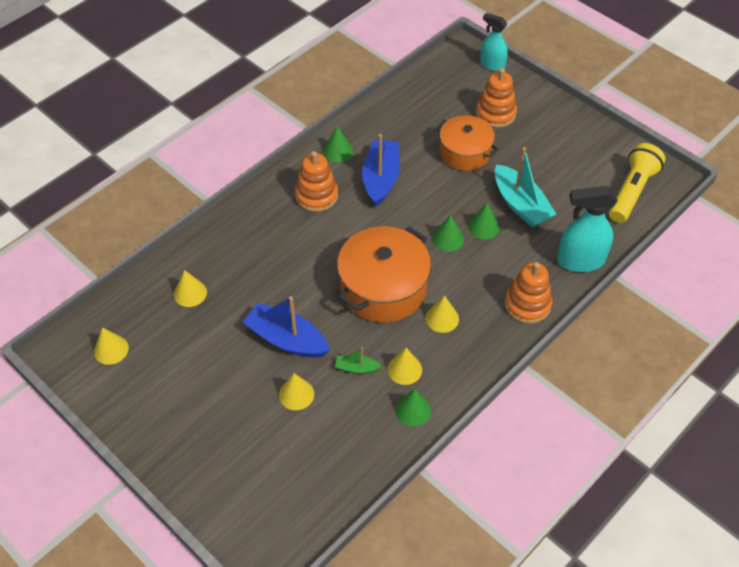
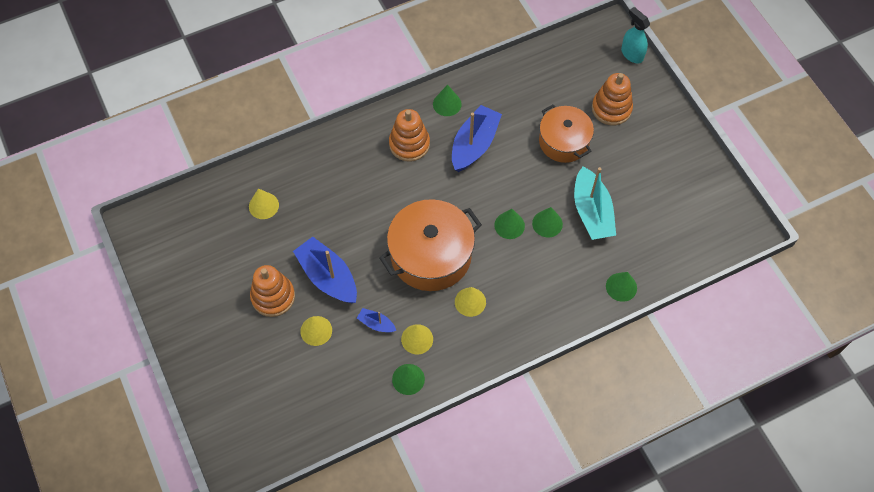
camera: 20 degrees right, 10 degrees up
yellow cone [94,327,129,365] -> none
green boat [335,347,381,374] -> blue boat [357,308,396,333]
orange stacking toy [505,262,552,324] -> orange stacking toy moved to [250,265,295,317]
turquoise spray bottle [557,186,617,272] -> green cone [606,272,637,302]
yellow flashlight [609,143,666,223] -> none

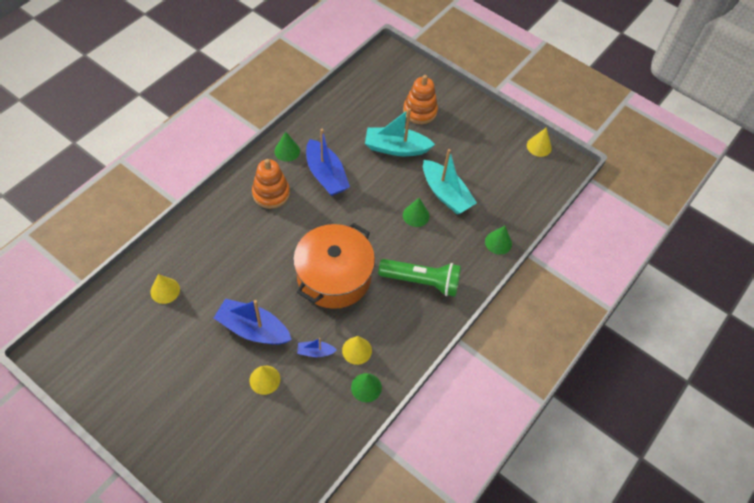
camera: 30 degrees left, 5 degrees down
orange stacking toy [250,265,295,317] -> none
blue boat [452,105,502,172] -> blue boat turned 150 degrees clockwise [306,129,350,196]
yellow cone [455,287,486,317] -> yellow cone moved to [527,127,552,157]
green cone [494,209,525,239] -> none
orange pot [539,105,594,163] -> turquoise boat [365,108,435,156]
turquoise spray bottle [621,7,650,63] -> none
none -> green flashlight [378,259,461,297]

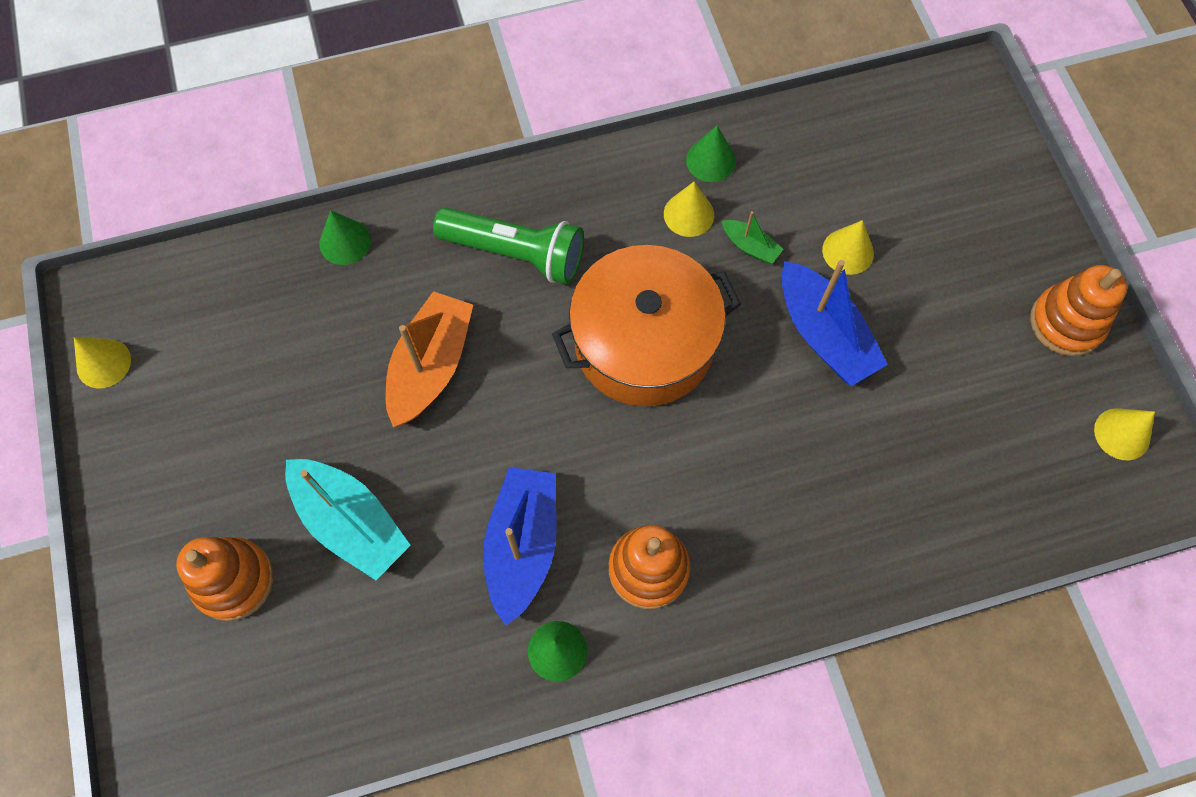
camera: 140 degrees left, 10 degrees up
yellow cone [150,274,180,304] -> yellow cone moved to [1094,408,1155,460]
blue boat [297,338,337,357] -> green boat [722,211,784,264]
green flashlight [378,259,461,297] -> green flashlight turned 150 degrees clockwise [433,207,584,284]
green cone [403,198,429,227] -> orange boat [386,291,473,427]
turquoise boat [423,149,477,214] -> none
none -> orange stacking toy [1030,265,1127,356]

